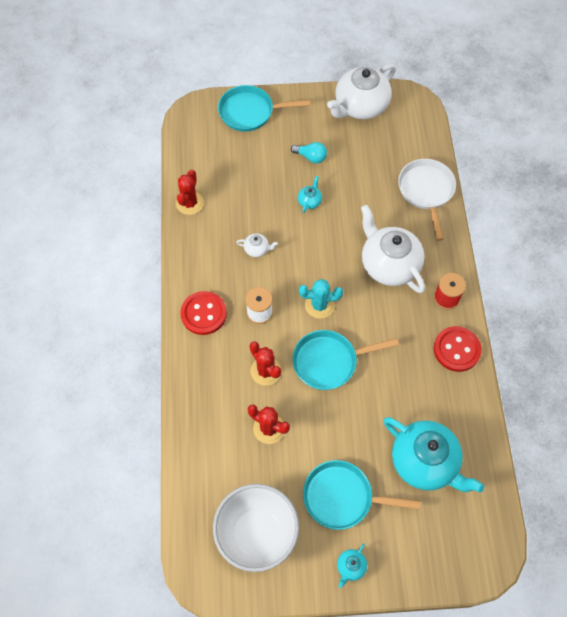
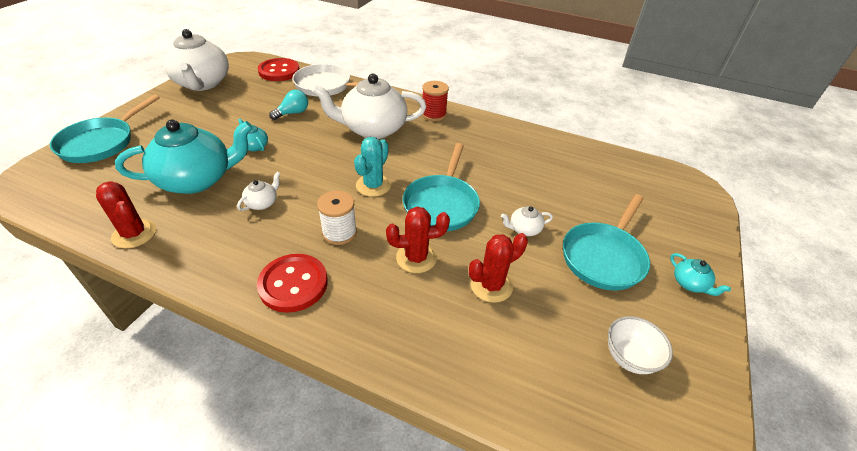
camera: 65 degrees left, 20 degrees down
white bowl [213,484,299,572] -> white bowl [608,316,673,374], size x0.50
turquoise light bulb [291,142,327,164] -> turquoise light bulb moved to [269,90,308,120]
turquoise teapot [383,417,484,492] -> turquoise teapot moved to [115,119,253,194]
red button [434,326,482,372] -> red button moved to [258,58,300,81]
none -> white teapot [501,206,553,236]

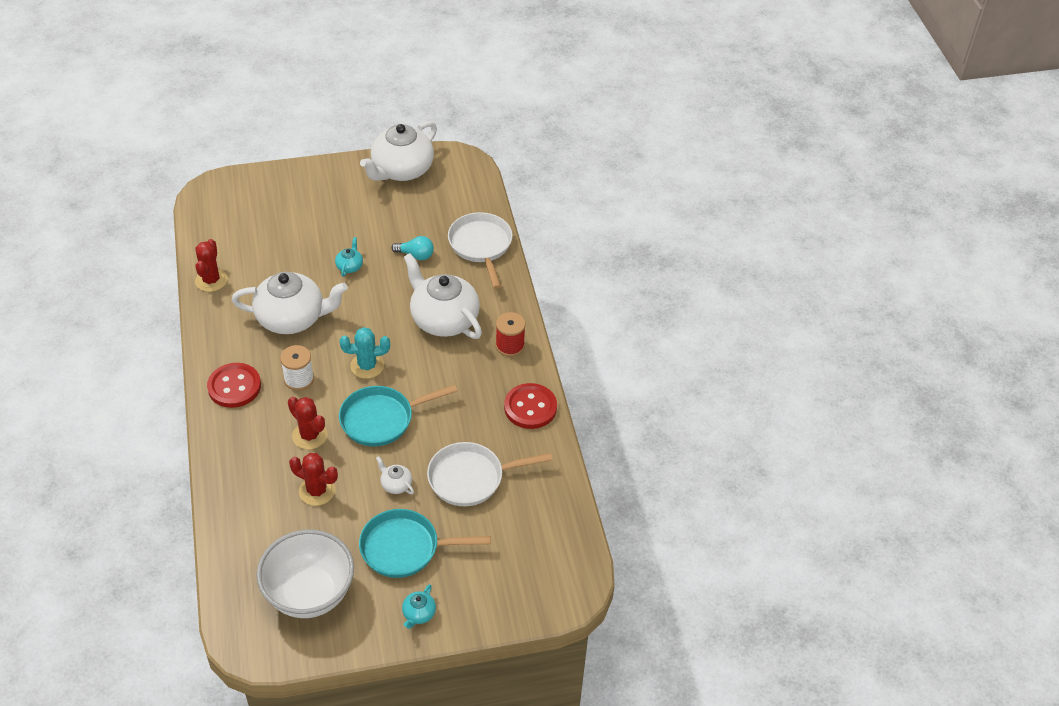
camera: 55 degrees right, 5 degrees up
turquoise pan [50,94,160,163] -> none
turquoise teapot [115,119,253,194] -> none
white teapot [237,172,281,211] -> white teapot [231,272,348,334], size x2.42
red button [258,58,300,81] -> red button moved to [504,383,557,429]
white bowl [608,316,673,374] -> white bowl [257,530,354,618], size x1.98
none -> white pan [427,442,552,506]

